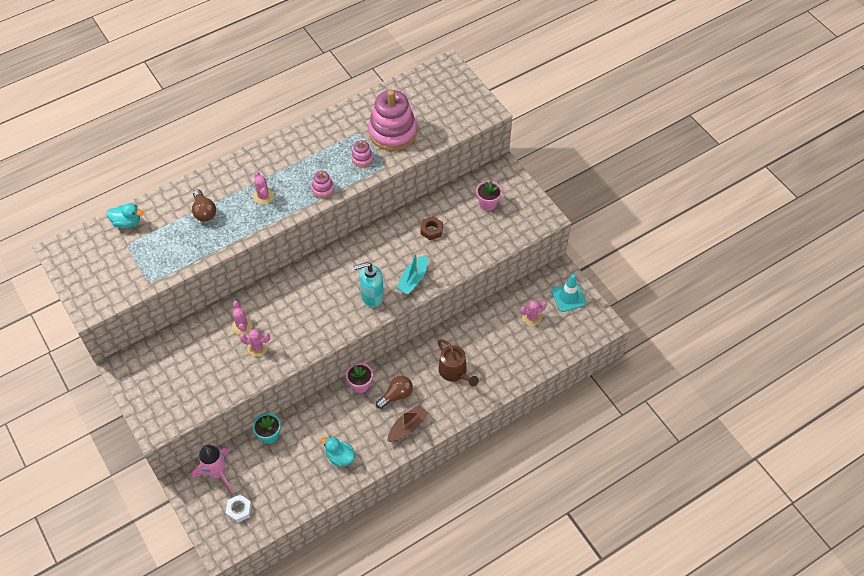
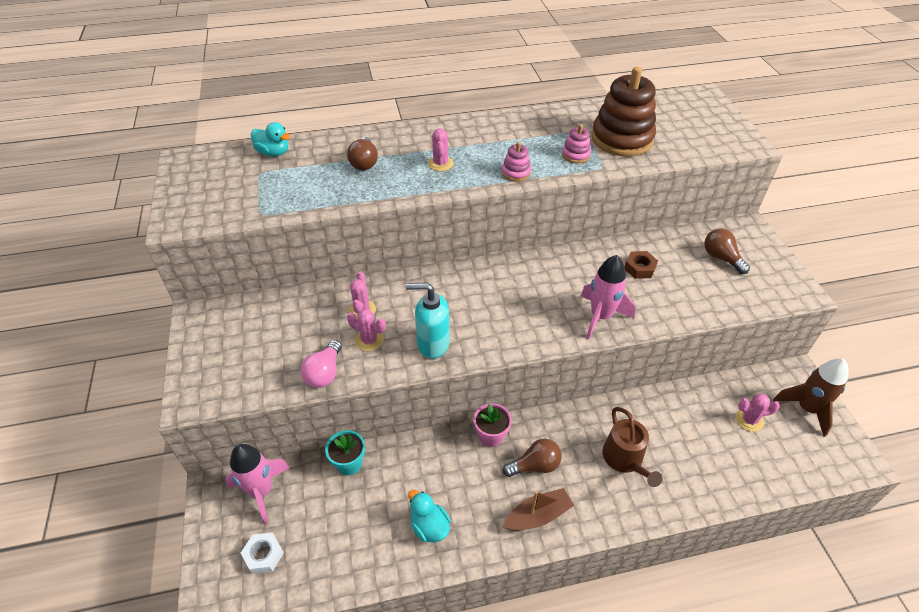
camera: 20 degrees right, 10 degrees down
turquoise soap dispenser [353,262,384,307] -> turquoise soap dispenser moved to [406,282,450,359]
pink stacking toy [368,90,417,151] -> brown stacking toy [591,67,656,156]
turquoise boat [396,253,428,294] -> pink rocket [581,255,635,339]
pink flower pot [476,180,502,211] -> brown light bulb [704,229,750,274]
turquoise traffic cone [551,274,587,312] -> brown rocket [773,358,849,437]
none -> pink light bulb [301,340,342,388]

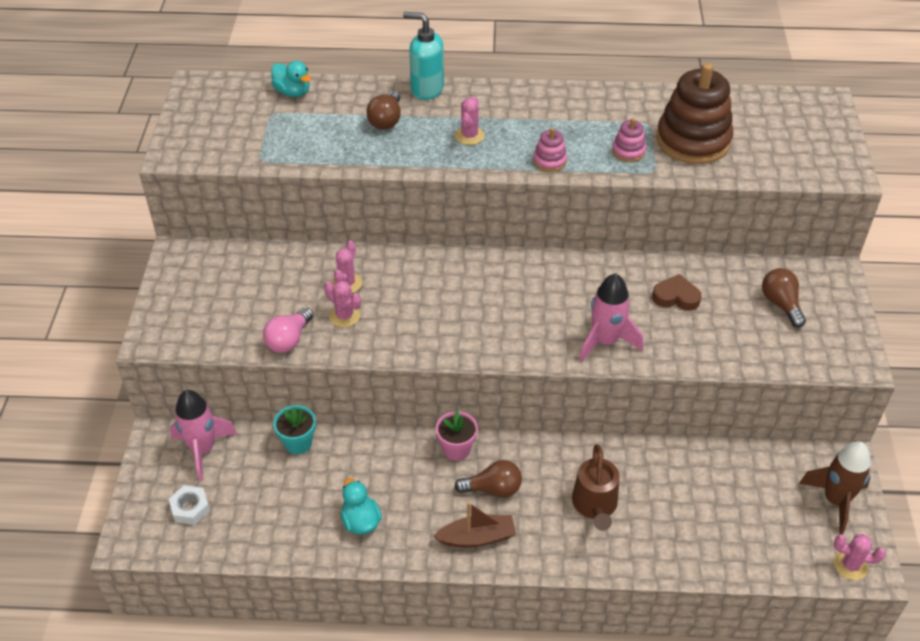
camera: 15 degrees right, 0 degrees up
turquoise soap dispenser [406,282,450,359] -> turquoise soap dispenser moved to [403,12,444,100]
brown nut [625,251,658,279] -> brown heart [652,274,702,311]
pink cactus [735,394,780,432] -> pink cactus moved to [834,534,886,580]

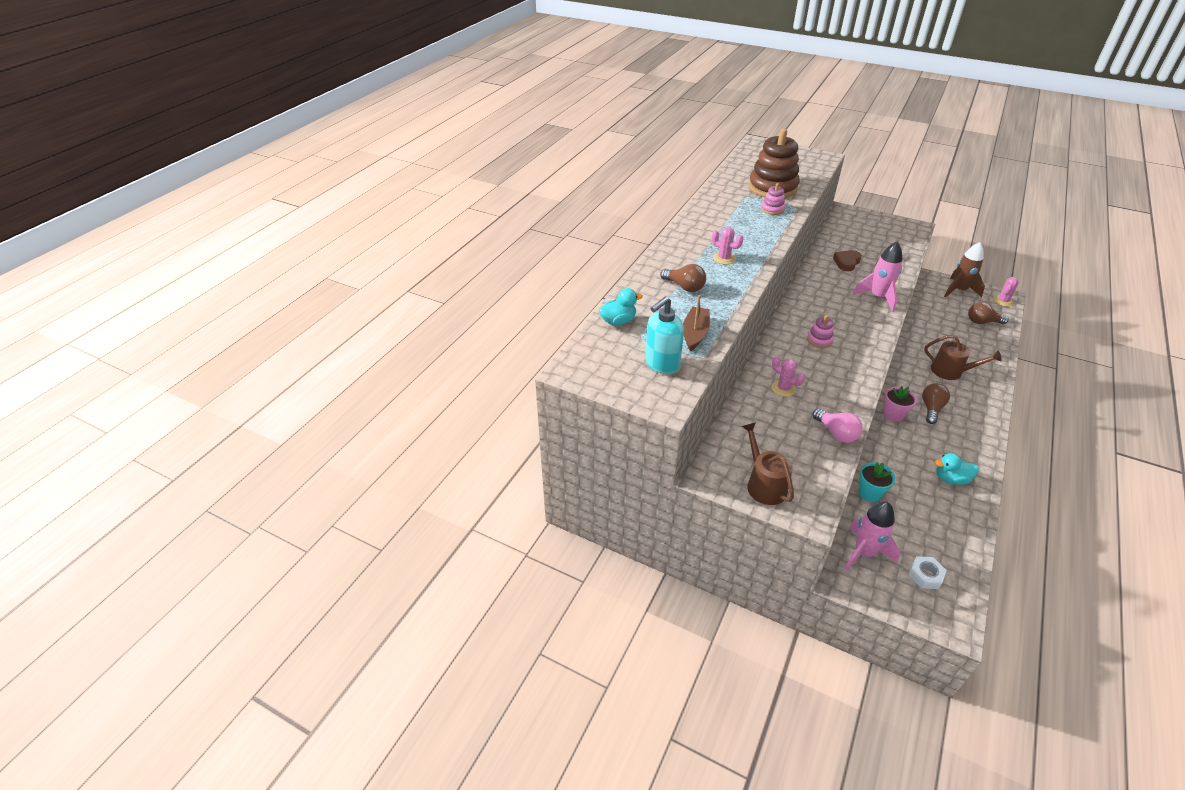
camera: 65 degrees left, 5 degrees down
pink cactus [324,281,361,327] -> none
turquoise soap dispenser [403,12,444,100] -> turquoise soap dispenser moved to [645,296,684,374]
brown boat [433,502,516,548] -> brown boat moved to [683,295,710,351]
pink stacking toy [533,128,567,172] -> pink stacking toy moved to [807,315,834,348]
brown light bulb [762,268,806,328] -> brown light bulb moved to [968,302,1009,324]
none -> brown watering can [742,422,794,505]

